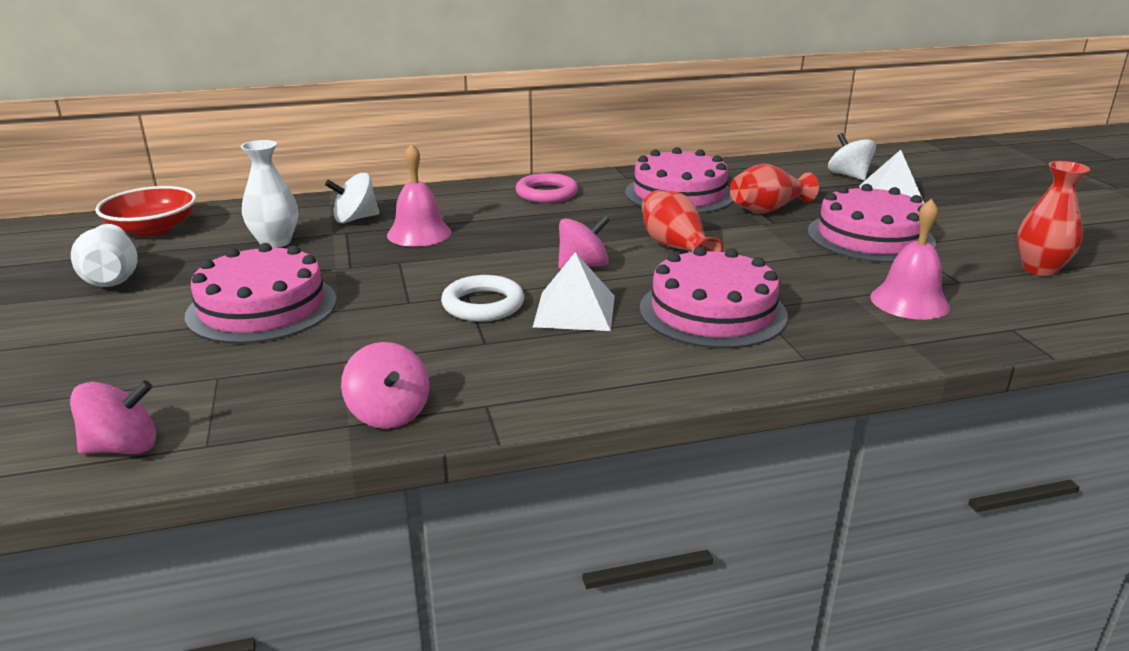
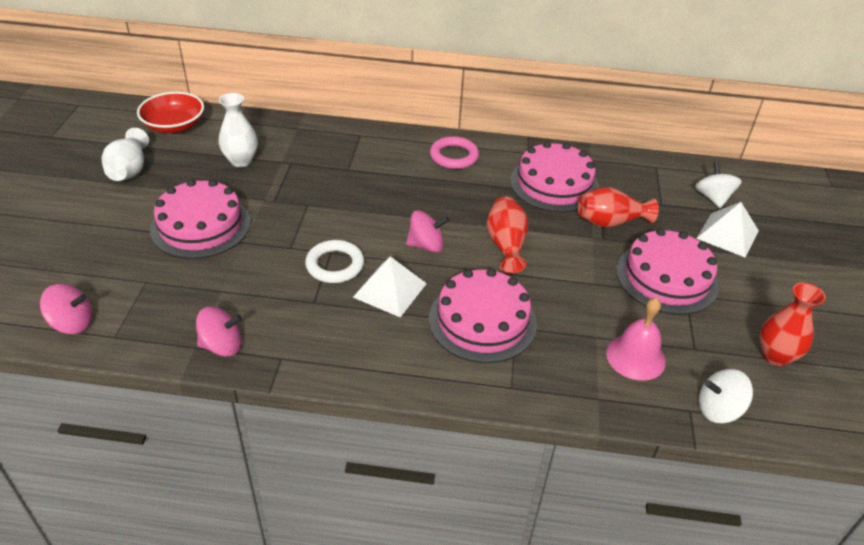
camera: 20 degrees right, 15 degrees up
white spinning top [325,173,379,223] -> white spinning top moved to [699,369,753,423]
pink spinning top [341,342,430,429] -> pink spinning top turned 90 degrees counterclockwise [196,307,242,357]
pink bell [387,143,451,247] -> none

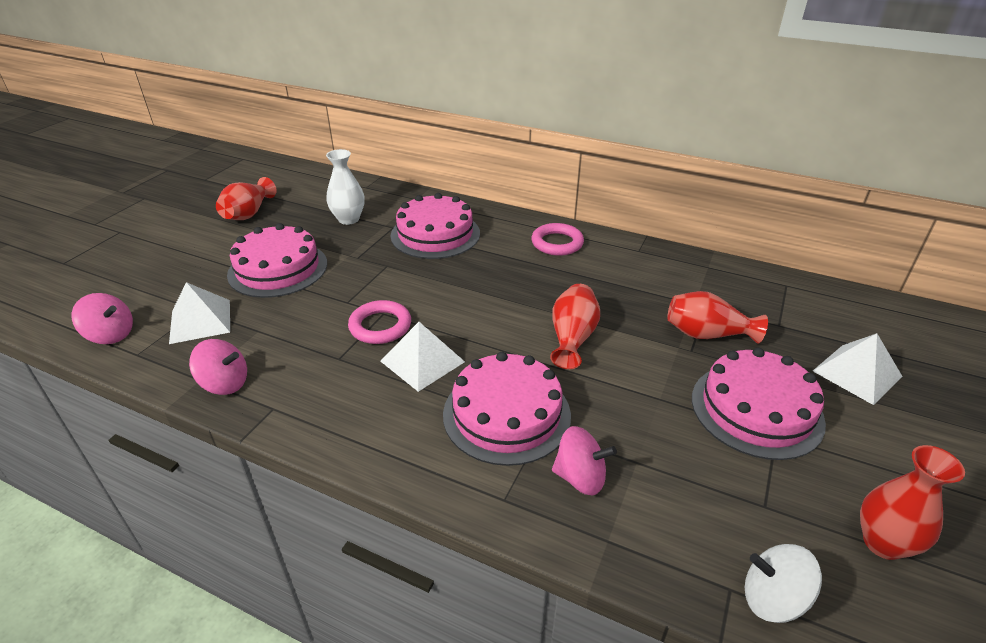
camera: 20 degrees right, 5 degrees down
white vase [102,128,149,181] -> red vase [216,177,277,220]
red bowl [137,92,204,133] -> none
white ring [305,240,364,283] -> pink ring [348,300,411,344]
pink spinning top [406,210,449,253] -> pink spinning top moved to [552,426,617,496]
pink cake [510,141,599,212] -> pink cake moved to [391,193,480,259]
pink bell [606,297,666,381] -> none
white spinning top [695,161,742,209] -> none
none -> white pyramid [169,282,230,344]

